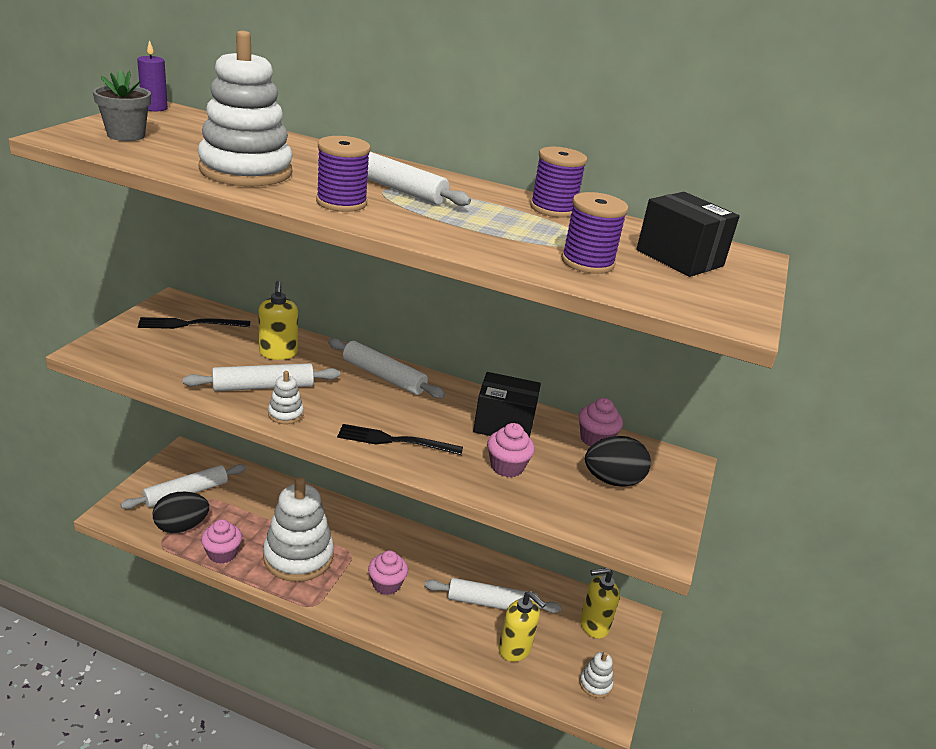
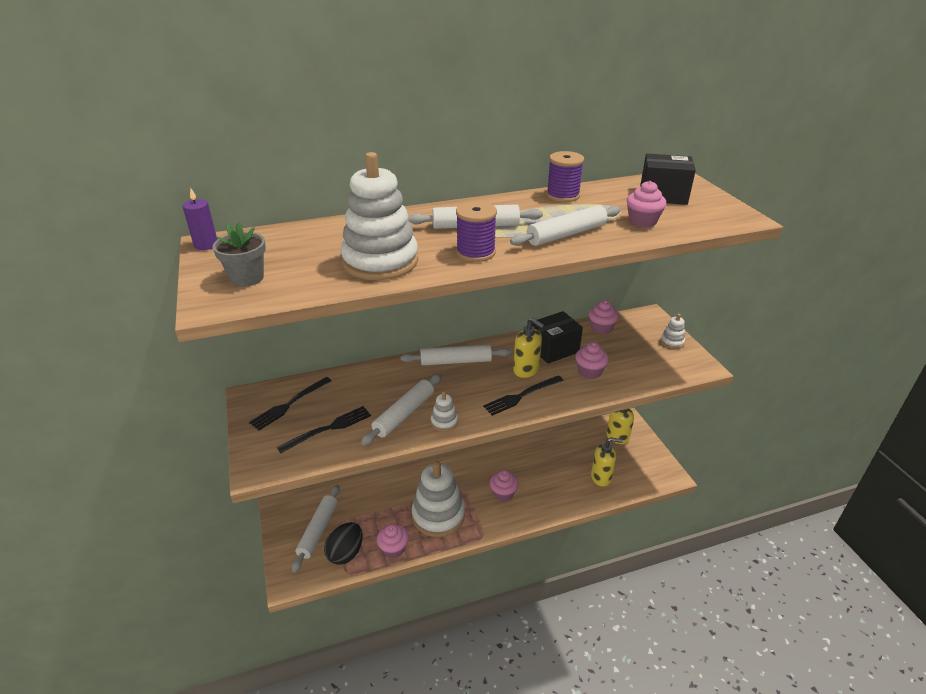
camera: 35 degrees left, 5 degrees up
yellow soap dispenser [258,281,298,360] -> yellow soap dispenser moved to [513,318,545,378]
white rolling pin [424,578,561,613] -> white rolling pin moved to [510,205,621,246]
purple spool [561,192,629,274] -> pink cupcake [627,181,666,227]
white stacking toy [580,651,613,698] -> white stacking toy moved to [661,314,685,349]
black egg [585,436,651,487] -> none
none -> black fork [277,406,371,453]

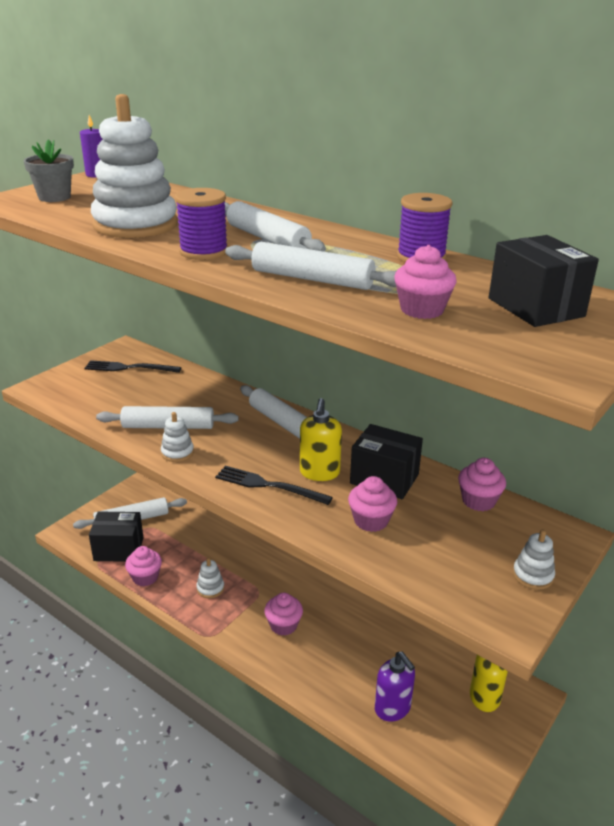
camera: 55 degrees right, 5 degrees down
black fork [277,406,371,453] -> none
black egg [324,522,363,565] -> black box [89,511,144,562]
white stacking toy [412,461,465,537] -> white stacking toy [196,558,224,598], size x0.43
yellow soap dispenser [591,437,623,487] -> purple soap dispenser [375,652,415,722]

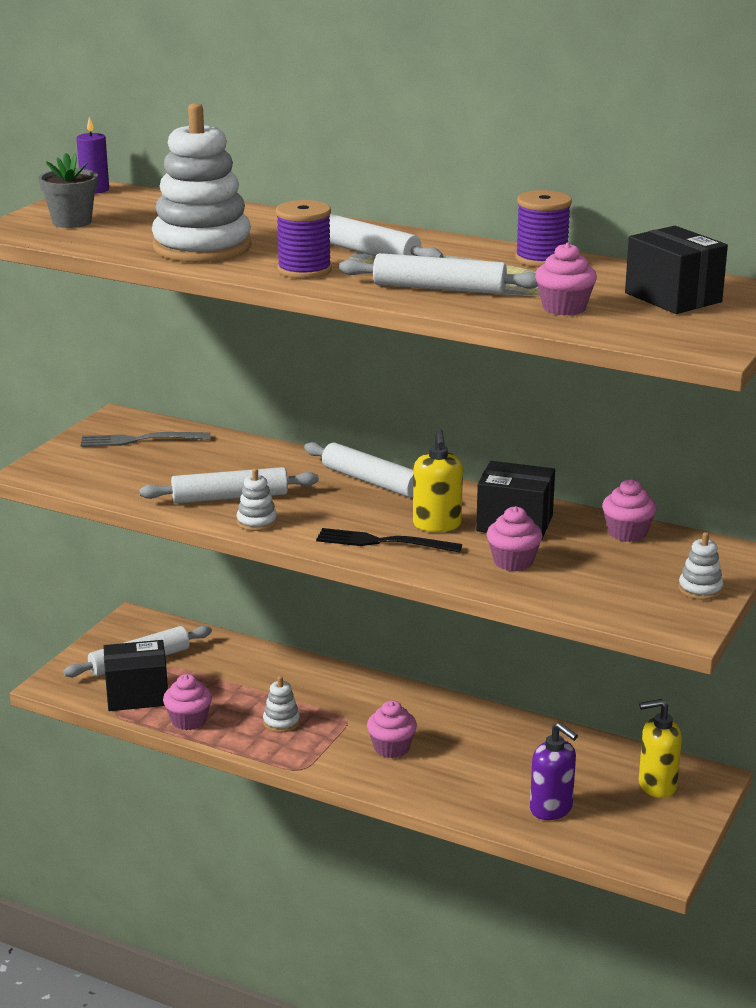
camera: 10 degrees left, 5 degrees down
black fork [84,360,181,373] -> grey fork [81,432,211,447]

